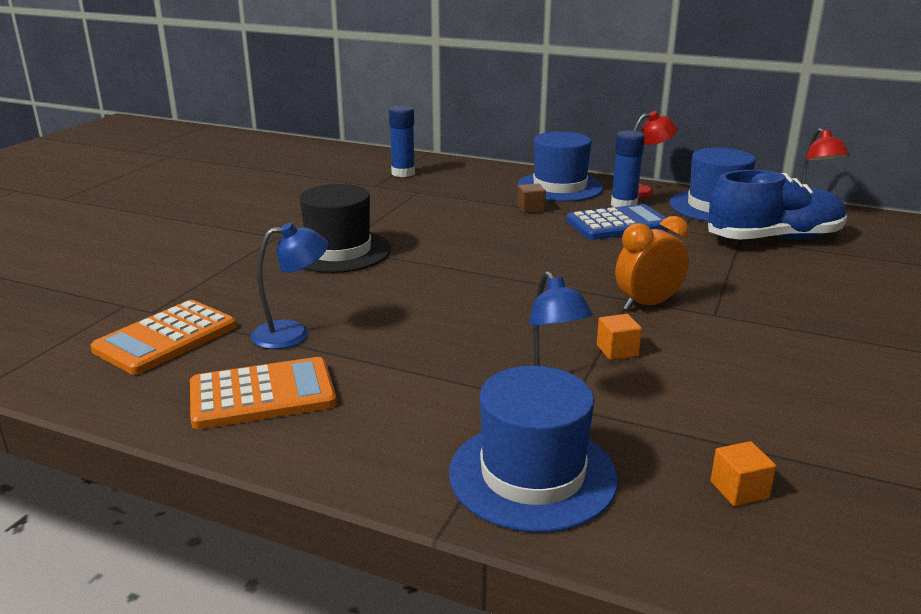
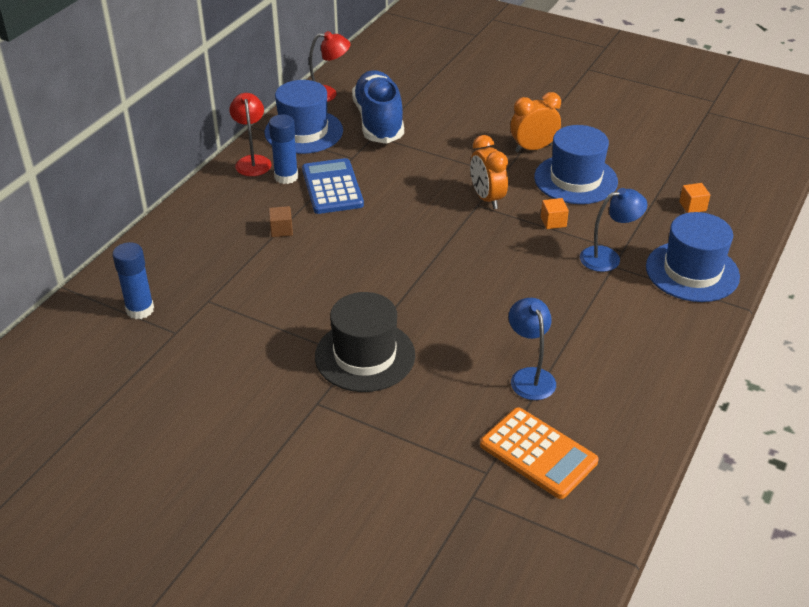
camera: 85 degrees left, 15 degrees up
orange calculator [190,357,336,429] -> none
blue hat [517,131,604,202] -> blue hat moved to [534,125,618,204]
none -> orange clock [510,92,561,152]

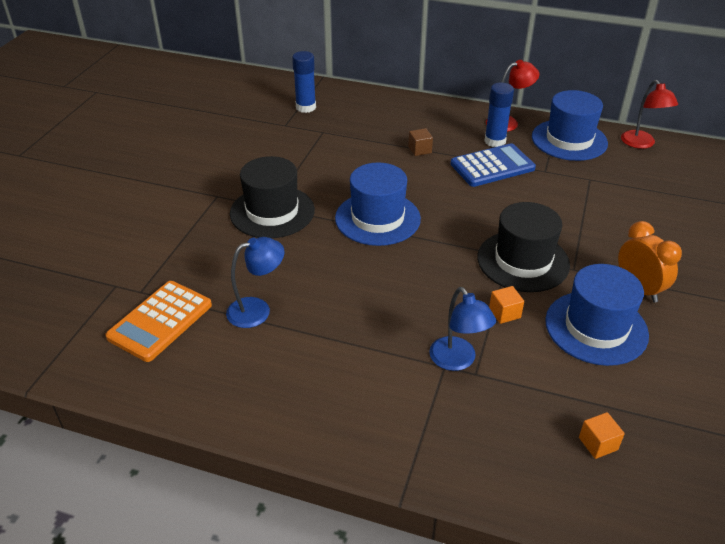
camera: 80 degrees right, 0 degrees up
blue shoe [352,70,404,144] -> none
orange clock [470,135,508,209] -> black hat [477,202,570,292]
blue hat [646,212,740,302] -> blue hat moved to [335,162,421,246]

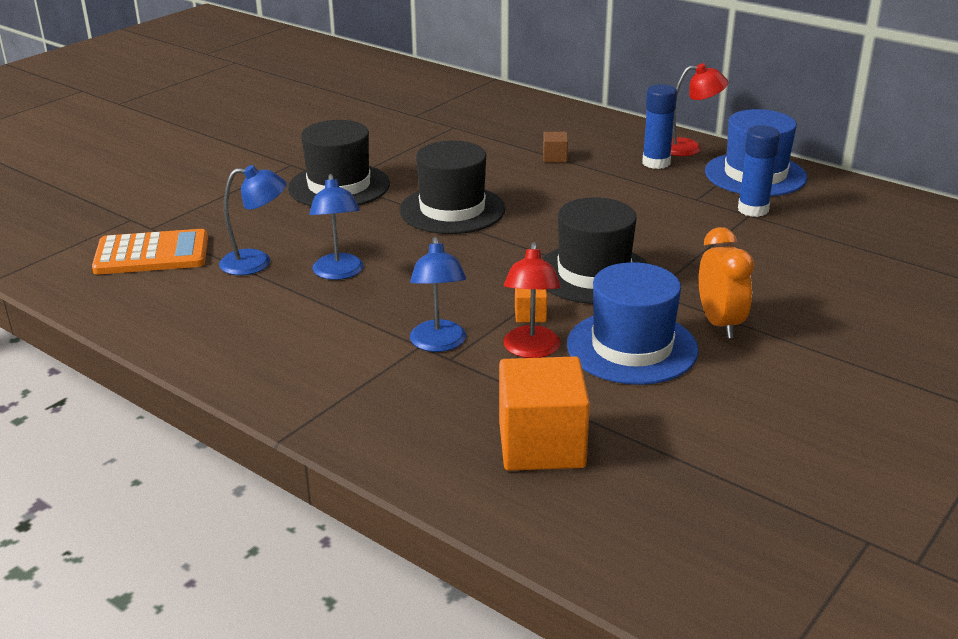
camera: 20 degrees right, 10 degrees down
orange calculator [105,281,212,362] -> orange calculator turned 150 degrees counterclockwise [92,229,208,274]
blue glue stick [292,51,316,113] -> blue glue stick moved to [738,125,780,217]
blue hat [335,162,421,246] -> black hat [399,141,505,234]
blue calculator [450,143,536,187] -> none
orange cube [579,412,625,459] -> orange cube [499,356,590,471], size x2.23
red lamp [621,80,678,149] -> red lamp moved to [503,242,561,358]
none -> blue lamp [309,174,364,280]

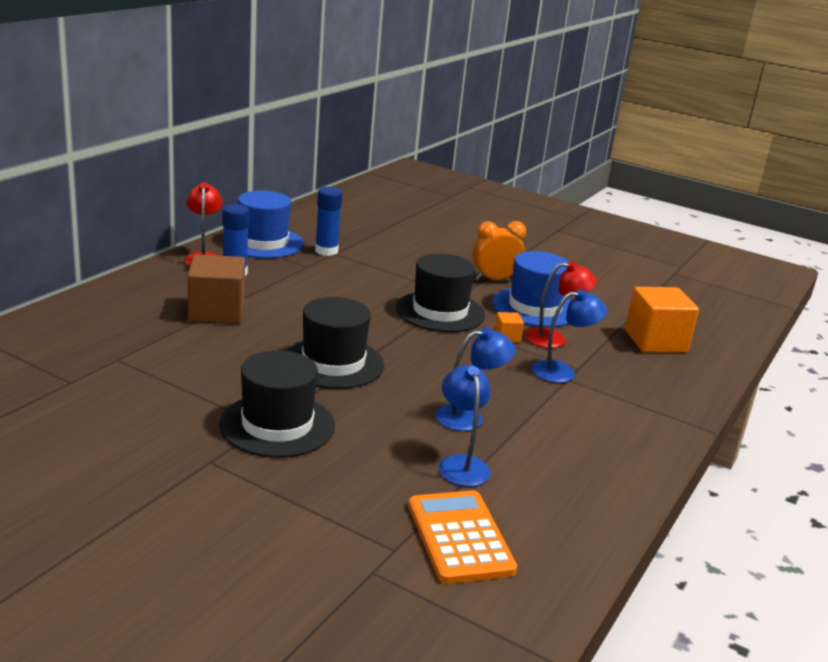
camera: 100 degrees left, 5 degrees down
brown cube [543,132,568,163] -> brown cube [187,254,245,324], size x2.23

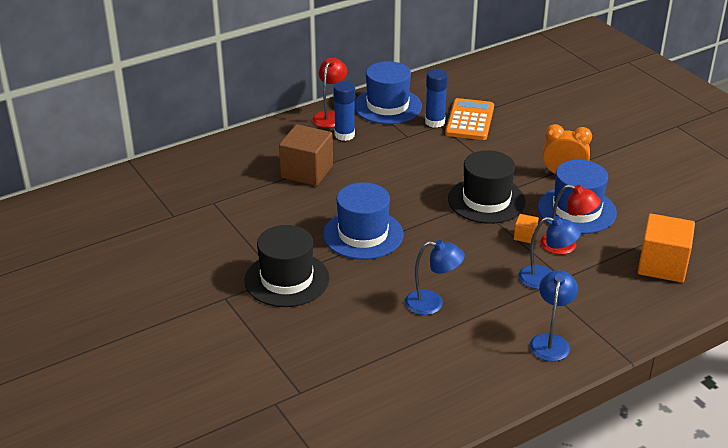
camera: 30 degrees right, 10 degrees up
black hat [286,297,384,389] -> blue hat [323,182,403,260]
orange calculator [408,490,517,584] -> orange calculator moved to [445,98,494,140]
blue lamp [438,365,491,486] -> blue lamp moved to [530,270,578,361]

